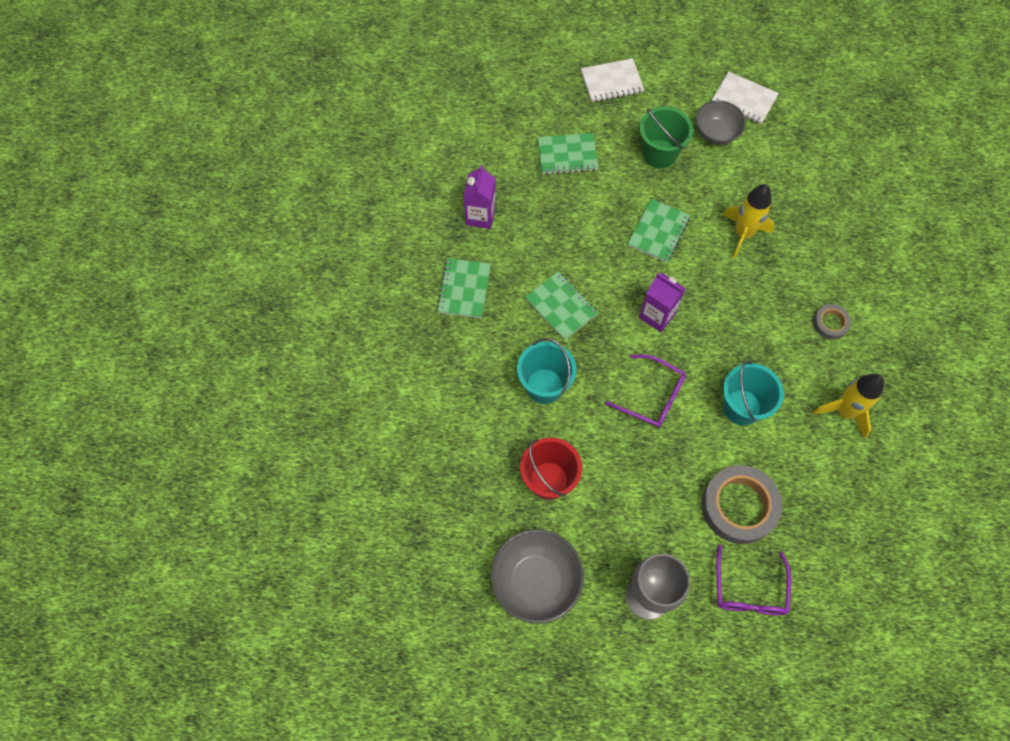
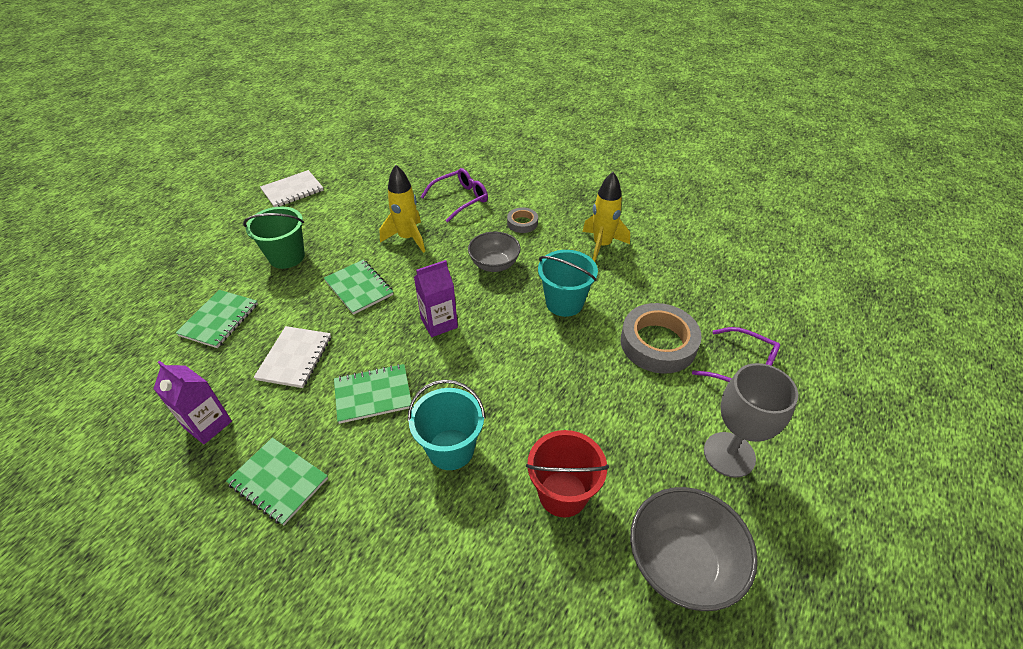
camera: 65 degrees left, 20 degrees down
white notebook [581,58,644,102] -> white notebook moved to [254,326,331,388]
purple glasses [605,354,686,428] -> purple glasses moved to [421,168,488,222]
grey bowl [695,100,746,145] -> grey bowl moved to [468,232,520,272]

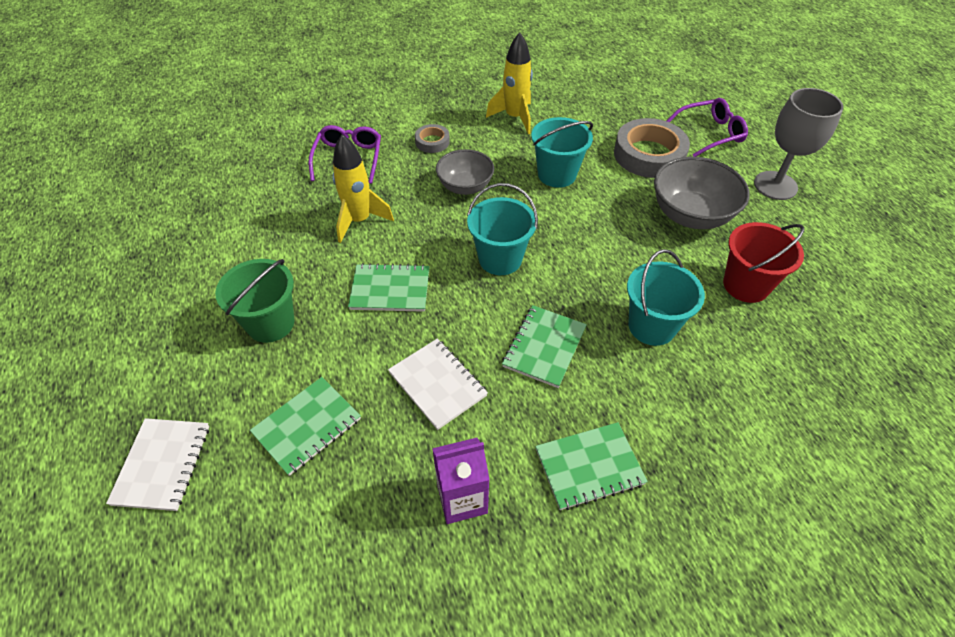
camera: 50 degrees left, 5 degrees up
green notebook [176,290,258,348] -> green notebook turned 75 degrees clockwise [250,377,361,476]
white notebook [260,170,324,207] -> white notebook moved to [106,418,209,511]
purple carton [414,260,458,337] -> turquoise bucket [467,183,538,275]
grey bowl [630,487,758,611] -> grey bowl moved to [654,157,750,229]

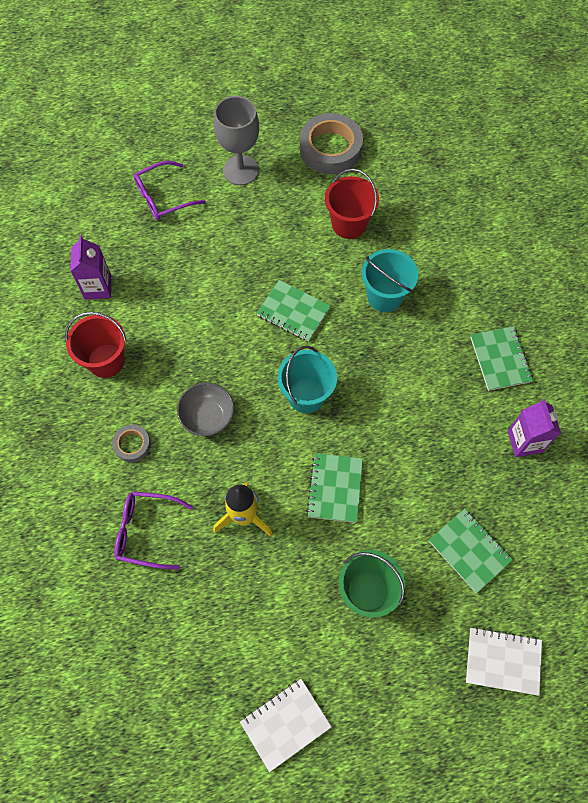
camera: 85 degrees left, 15 degrees up
white notebook [388,338,488,430] -> white notebook moved to [240,679,332,772]
yellow rocket [486,32,533,134] -> red bucket [65,312,127,378]
green notebook [502,305,587,388] -> green notebook moved to [257,280,331,342]
turquoise bucket [531,117,593,188] -> none
grey tape [614,118,690,178] -> grey tape moved to [300,113,363,174]
grey bowl [654,157,750,229] -> none
purple glasses [667,98,748,157] -> purple glasses turned 105 degrees counterclockwise [134,161,206,220]
none -> purple carton [70,235,111,300]

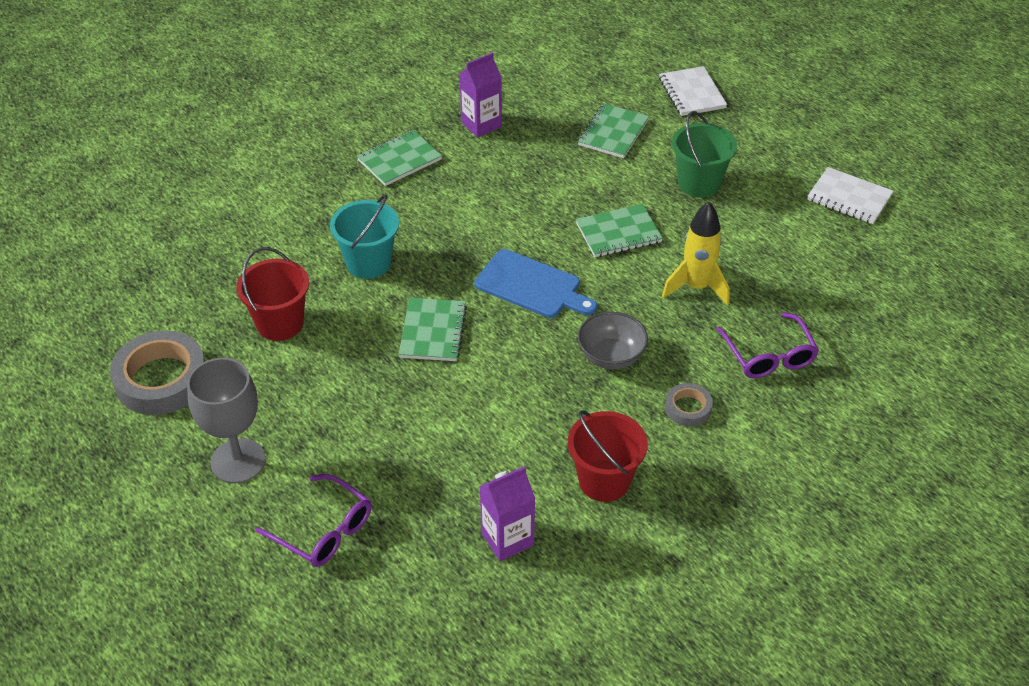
camera: 115 degrees left, 20 degrees down
turquoise bucket [277,346,337,413] -> blue cutting board [474,249,597,318]

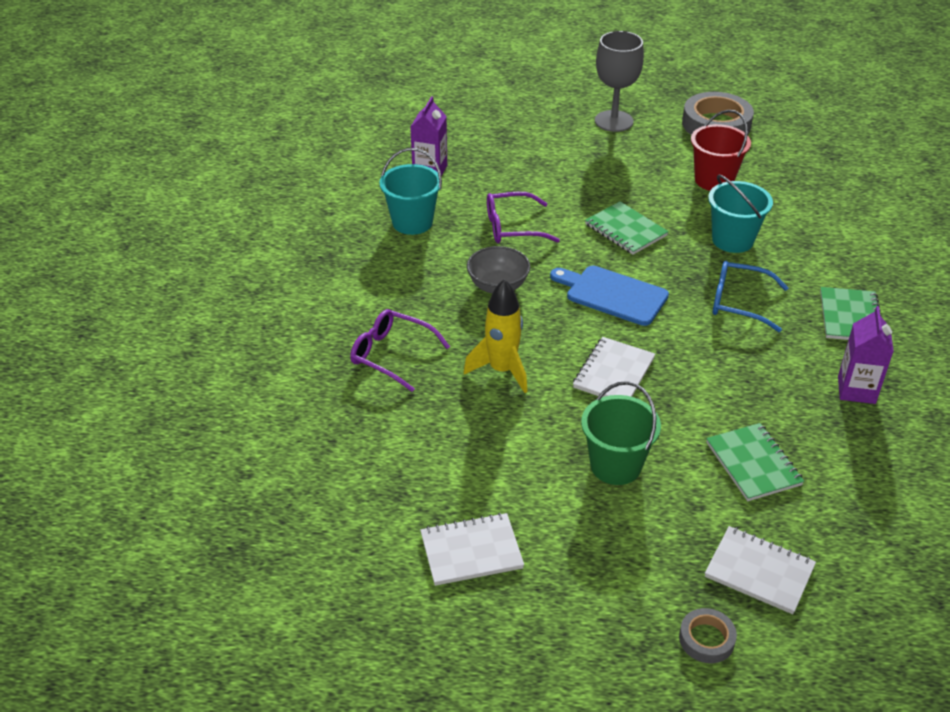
camera: 135 degrees right, 5 degrees down
purple glasses [256,474,371,567] -> purple glasses moved to [487,192,560,243]
blue cutting board [474,249,597,318] -> blue cutting board turned 45 degrees clockwise [550,266,669,326]
red bucket [568,410,648,502] -> turquoise bucket [379,148,442,235]
green notebook [576,204,663,257] -> white notebook [573,337,655,397]
grey tape [665,383,713,427] -> grey tape moved to [679,608,737,663]
none -> blue glasses [712,261,788,332]

